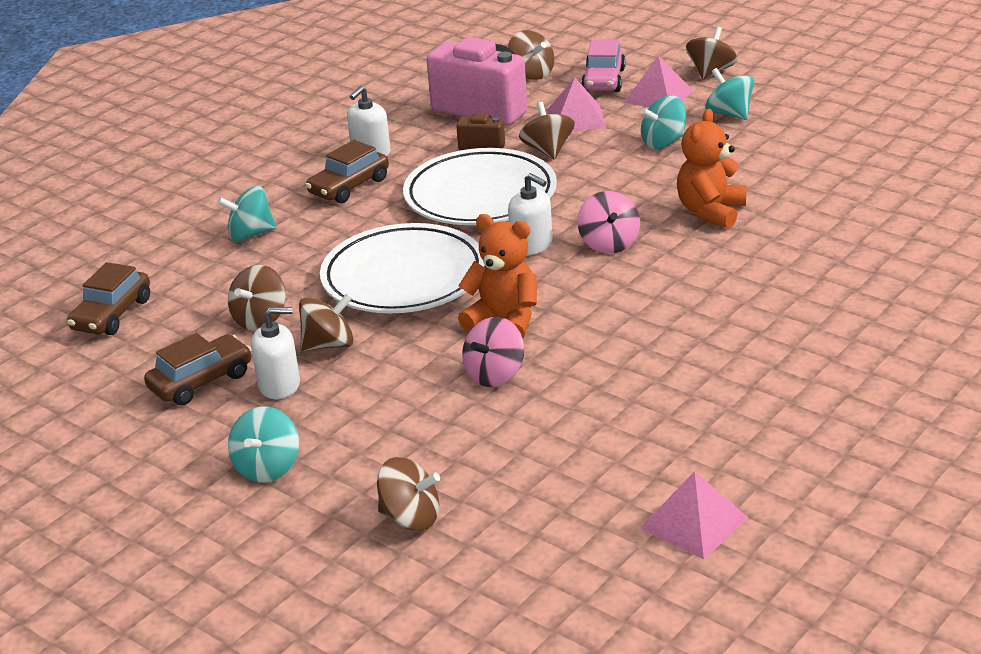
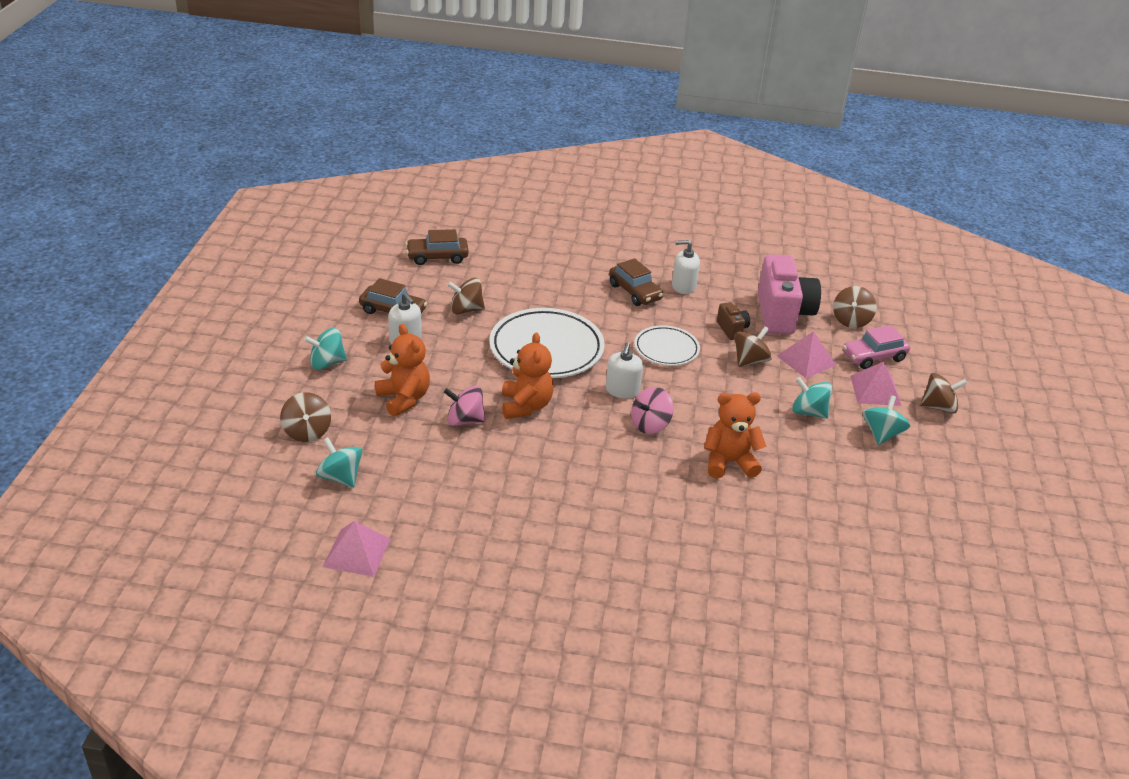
camera: 55 degrees right, 5 degrees up
turquoise spinning top [217,186,276,242] -> turquoise spinning top moved to [316,437,362,488]
brown spinning top [299,293,354,351] -> none
brown car [305,140,389,203] -> brown car turned 135 degrees counterclockwise [609,258,663,306]
white plate [403,148,557,225] -> white plate [634,325,700,366], size x0.58
none -> orange teddy bear [375,324,430,417]

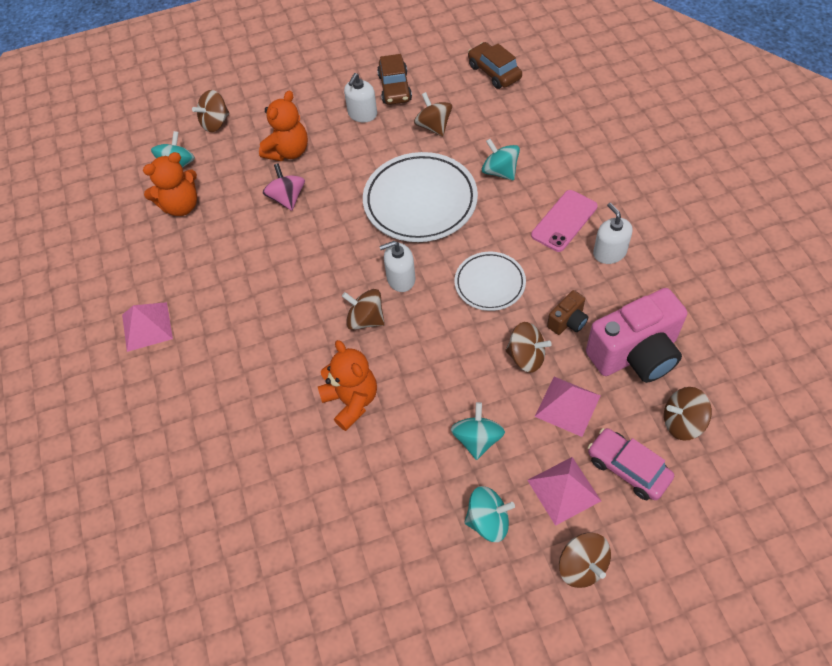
camera: 70 degrees right, 20 degrees up
turquoise spinning top [304,328,347,370] -> turquoise spinning top moved to [482,139,520,180]
pink pyramid [323,521,391,577] -> pink pyramid moved to [122,302,173,352]
orange teddy bear [502,332,554,419] -> orange teddy bear moved to [143,152,197,216]
brown car [609,258,663,306] -> pink phone [531,190,598,252]
pink spinning top [631,387,674,434] -> brown spinning top [342,289,385,330]

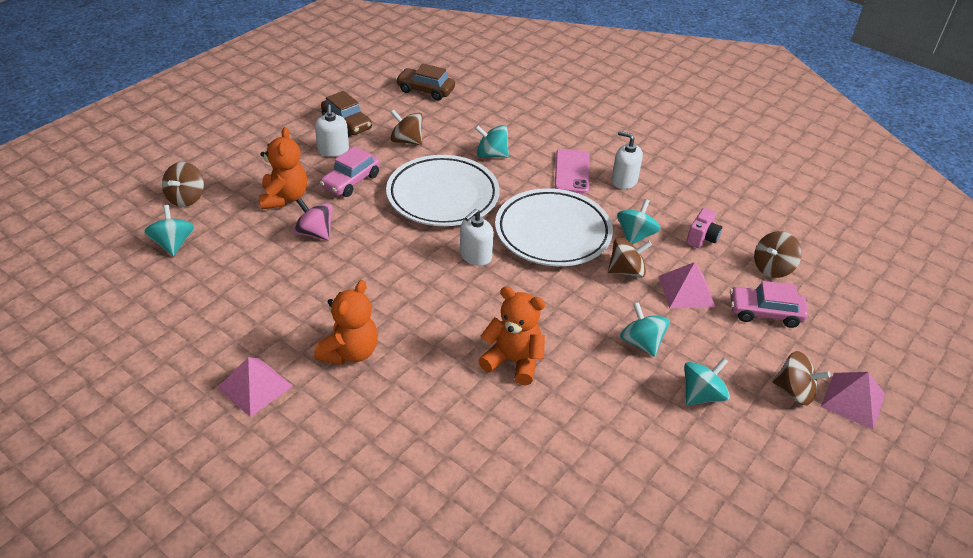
camera: 40 degrees left, 15 degrees down
orange teddy bear [143,152,197,216] -> orange teddy bear moved to [314,280,378,365]
brown spinning top [342,289,385,330] -> none
white plate [455,252,526,311] -> white plate [495,188,613,266], size x1.73
pink pyramid [527,457,601,526] -> pink pyramid moved to [820,372,885,430]
brown camera [547,290,588,335] -> turquoise spinning top [617,199,661,244]
pink camera [586,288,687,383] -> pink camera [686,208,722,248], size x0.46
none -> pink car [320,146,380,197]

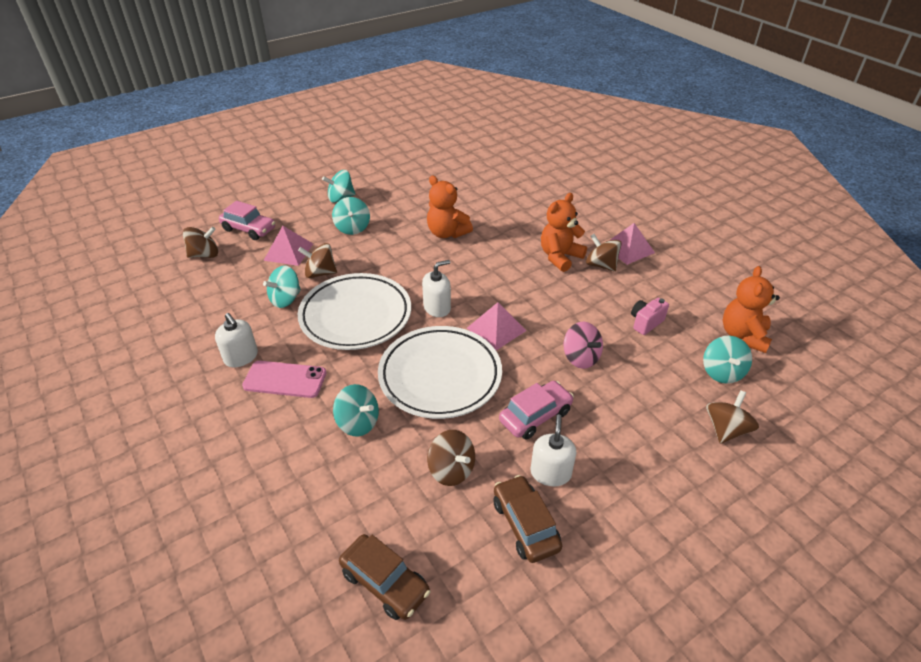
camera: 160 degrees left, 0 degrees up
orange teddy bear [259,127,307,210] -> orange teddy bear moved to [723,266,780,353]
pink phone [555,149,589,194] -> pink phone turned 75 degrees clockwise [242,361,326,398]
pink camera [686,208,722,248] -> pink camera moved to [631,298,669,335]
brown spinning top [773,351,831,405] -> brown spinning top moved to [586,234,622,272]
pink pyramid [820,372,885,430] -> pink pyramid moved to [467,302,526,350]

